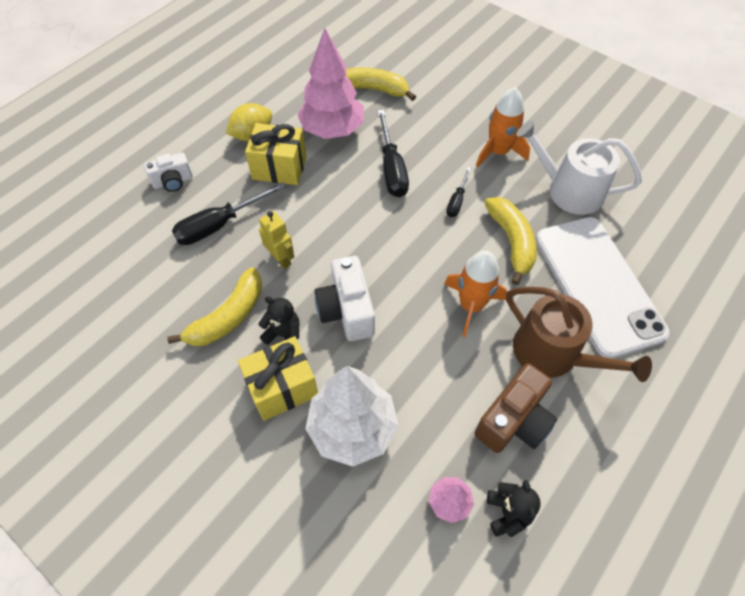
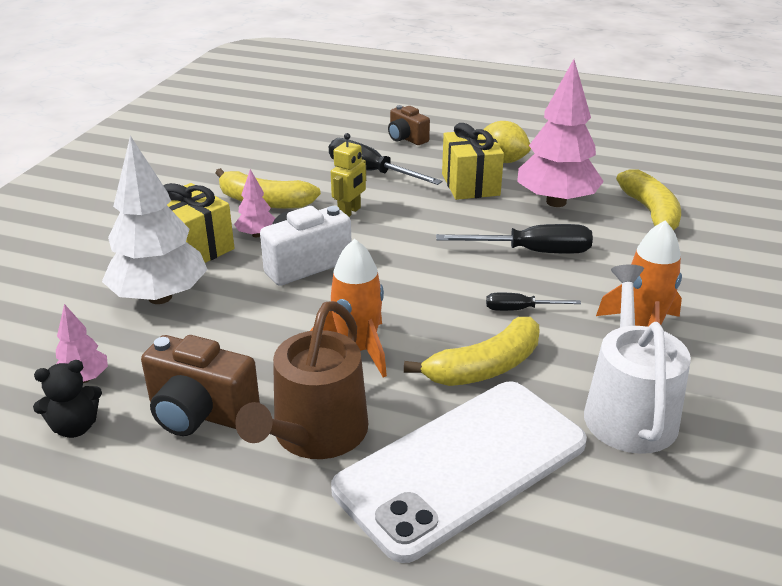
camera: 70 degrees right, 25 degrees down
white camera [144,153,193,192] -> brown camera [388,105,430,145]
black teddy bear [258,297,299,345] -> pink tree [234,169,276,237]
black screwdriver [378,110,409,197] -> black screwdriver turned 150 degrees counterclockwise [436,224,593,254]

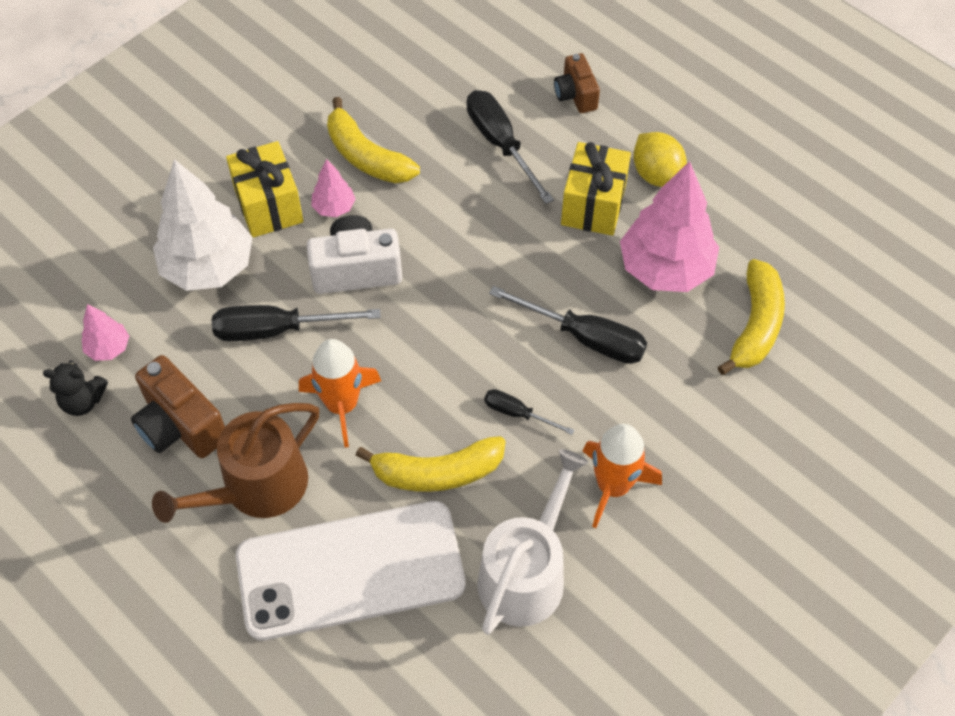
camera: 25 degrees right, 25 degrees up
yellow robot [331,133,366,217] -> none
none -> black screwdriver [212,305,381,341]

